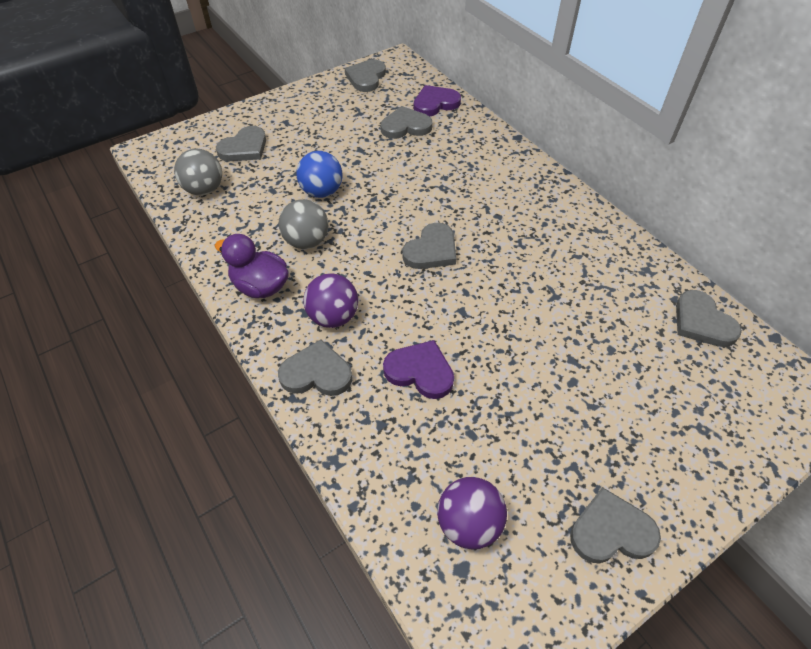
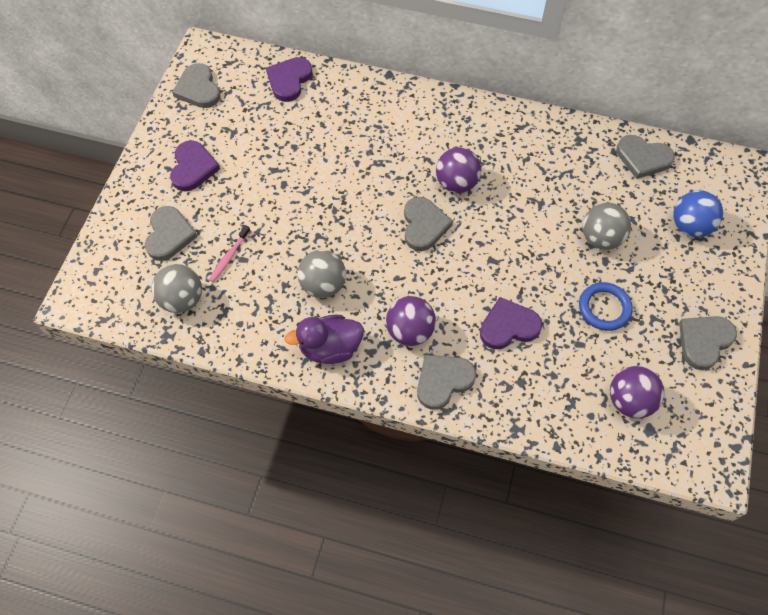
camera: 40 degrees left, 10 degrees up
blue ball [296,151,343,198] -> blue ball moved to [673,190,723,237]
grey heart [381,106,432,139] -> none
none -> purple heart [170,140,220,191]
none -> pink toothbrush [209,225,250,282]
none -> purple ball [436,147,481,193]
none -> blue ring [579,282,633,331]
none -> grey ball [582,203,631,250]

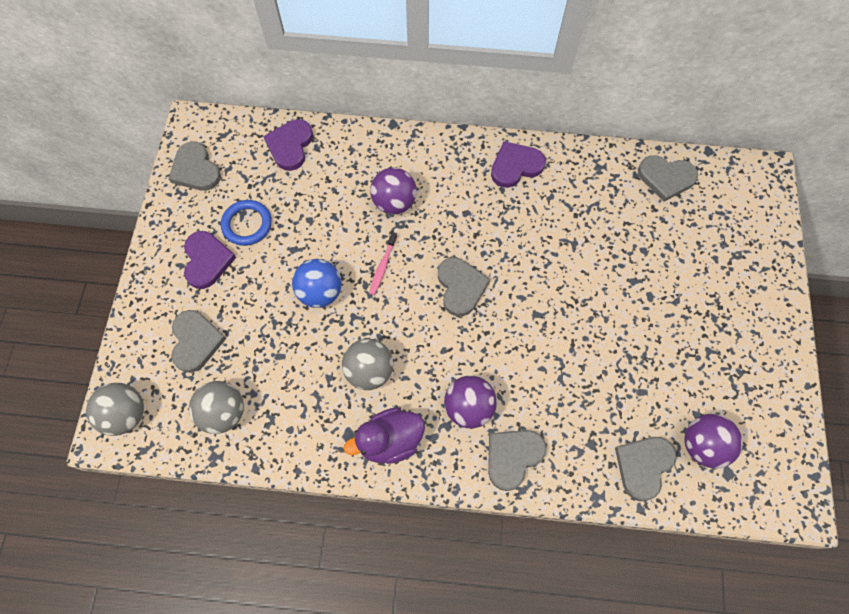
camera: 10 degrees left, 5 degrees up
pink toothbrush [209,225,250,282] -> pink toothbrush moved to [369,232,397,295]
purple ball [436,147,481,193] -> purple ball moved to [370,167,417,215]
purple heart [480,297,542,349] -> purple heart moved to [491,141,546,188]
blue ring [579,282,633,331] -> blue ring moved to [221,200,272,246]
grey ball [582,203,631,250] -> grey ball moved to [86,383,144,436]
blue ball [673,190,723,237] -> blue ball moved to [292,259,342,308]
grey heart [679,316,737,370] -> grey heart moved to [615,437,677,501]

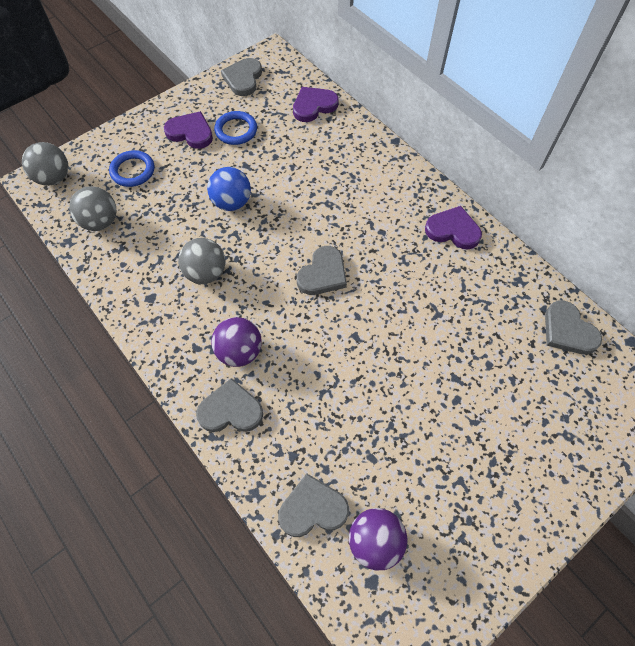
camera: 45 degrees right, 5 degrees down
grey heart [171,310,227,373] -> blue ring [109,150,154,187]
purple heart [184,231,236,289] -> purple heart turned 105 degrees counterclockwise [164,111,213,149]
purple duck [344,407,425,464] -> none
pink toothbrush [369,232,397,295] -> none
purple ball [370,167,417,215] -> none

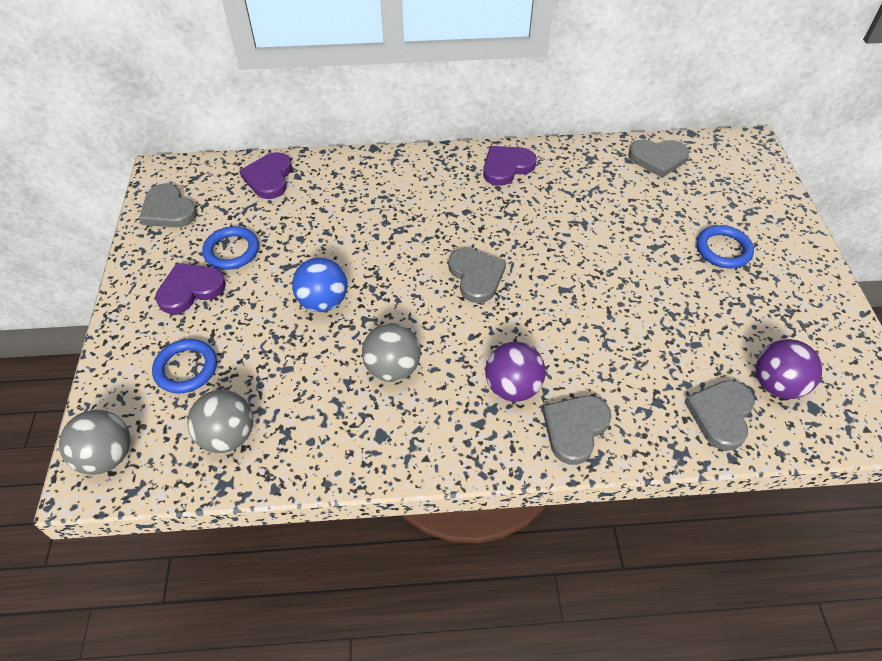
camera: 55 degrees left, 10 degrees down
none -> blue ring [697,225,754,268]

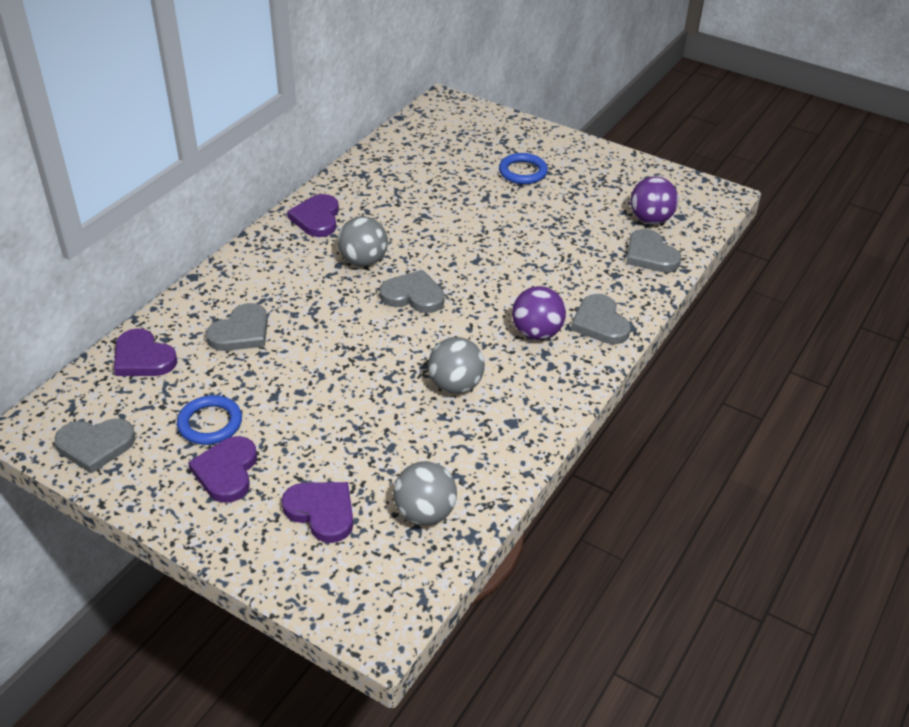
camera: 55 degrees left, 10 degrees down
grey ball [59,410,130,475] -> grey ball moved to [338,216,388,267]
blue ring [152,339,217,394] -> purple heart [282,482,353,543]
blue ball [292,257,348,312] -> none
grey heart [628,139,689,178] -> grey heart moved to [206,303,268,351]

